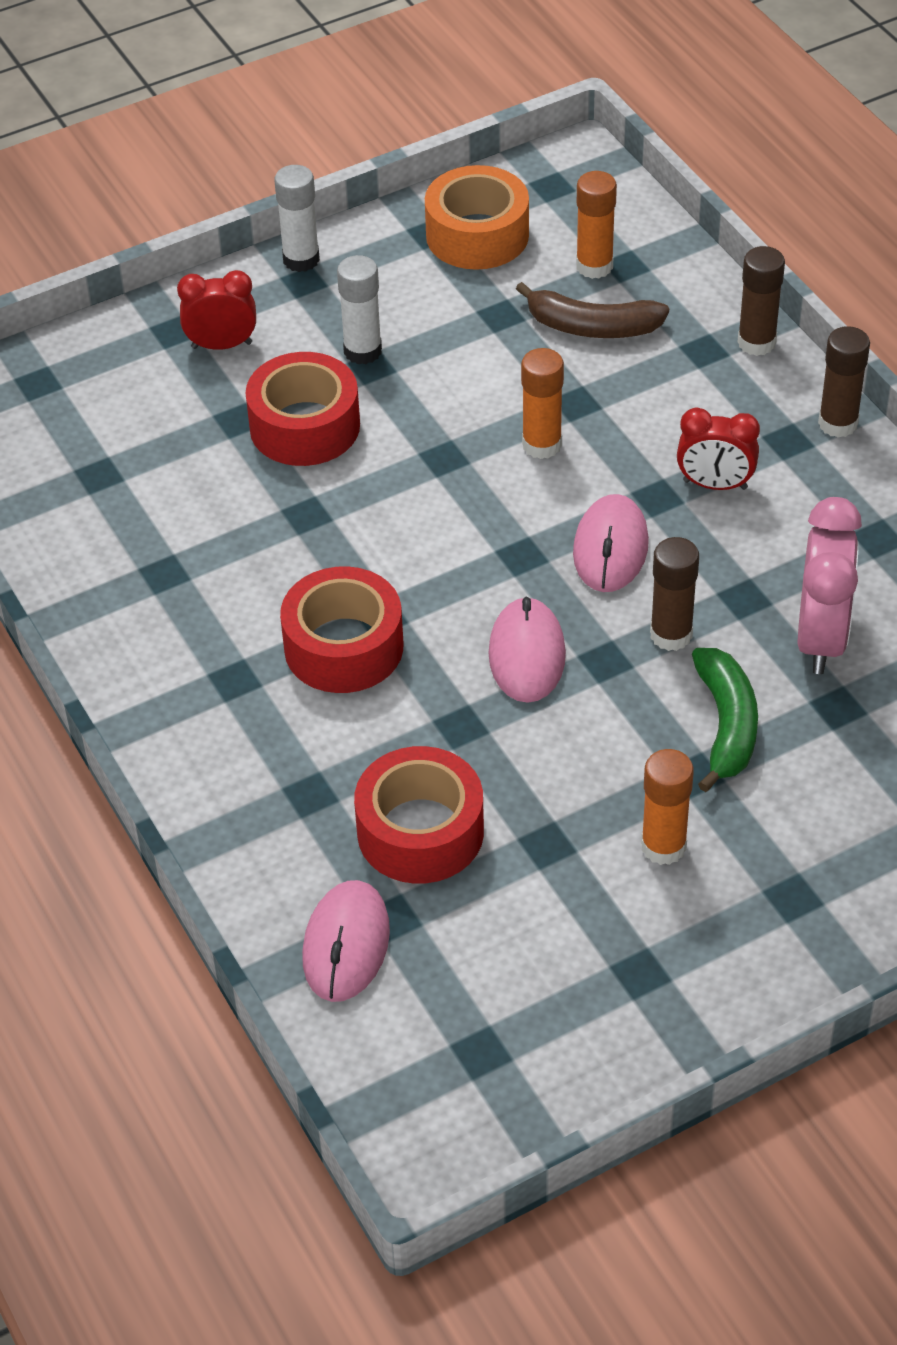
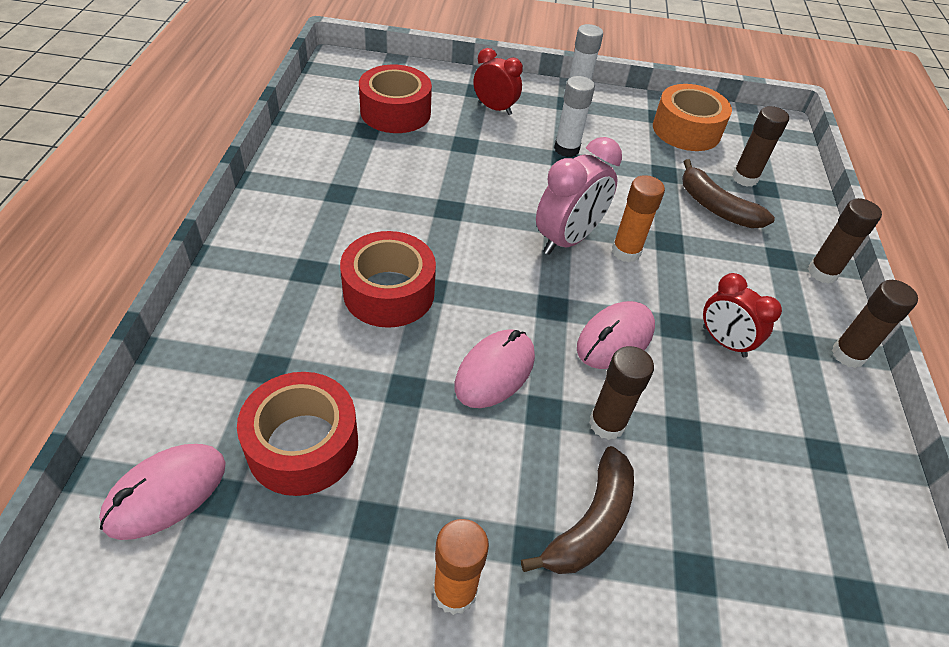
camera: 30 degrees right, 0 degrees up
red tape [245,352,360,466] -> red tape moved to [359,65,432,133]
orange glue stick [576,171,617,279] -> brown glue stick [732,106,789,187]
green banana [692,648,758,792] -> brown banana [521,446,634,574]
pink clock [797,497,862,674] -> pink clock moved to [536,137,622,255]

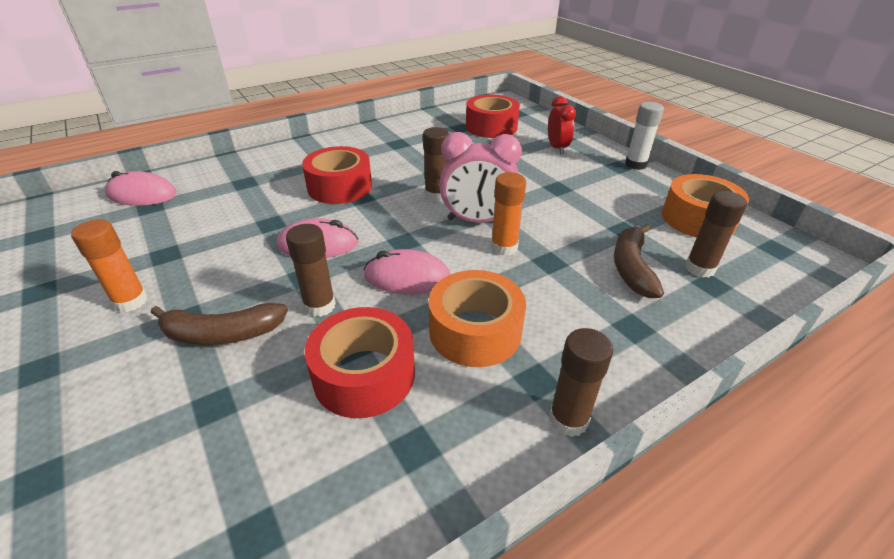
camera: 55 degrees right, 10 degrees down
red tape [237,372,358,496] -> red tape moved to [305,307,415,418]
white glue stick [554,76,595,157] -> none
red clock [703,273,782,358] -> orange tape [429,270,526,367]
brown glue stick [808,198,882,284] -> brown glue stick moved to [423,127,449,201]

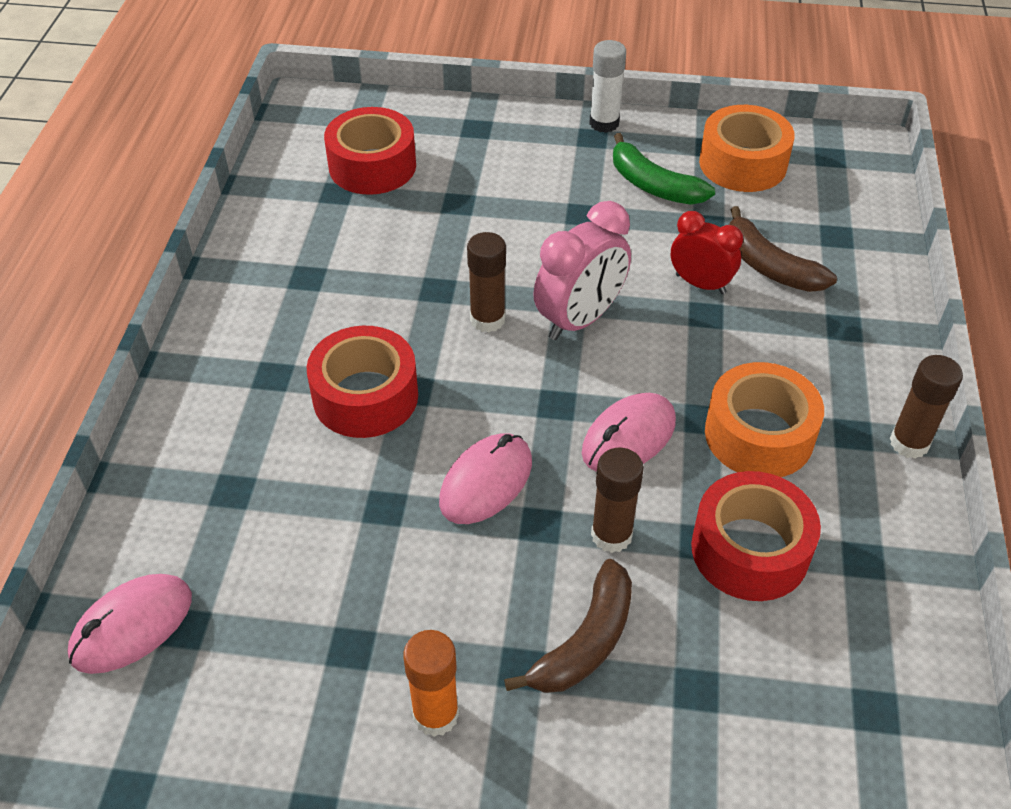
camera: 50 degrees left, 10 degrees up
orange glue stick [491,172,526,256] -> none
red clock [548,96,576,154] -> red clock moved to [671,211,743,294]
brown glue stick [685,191,747,278] -> none
none -> green banana [613,133,715,205]

